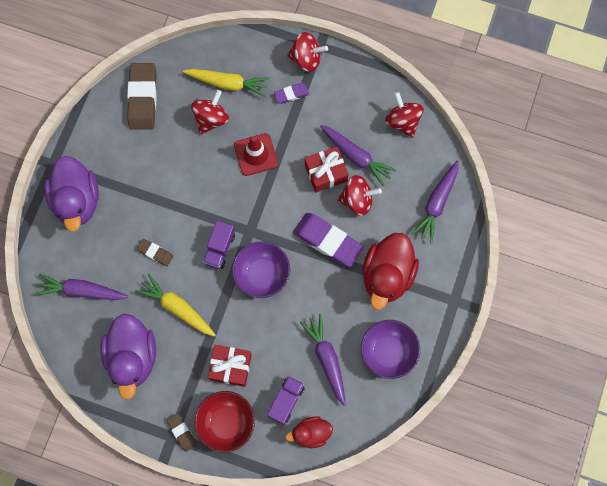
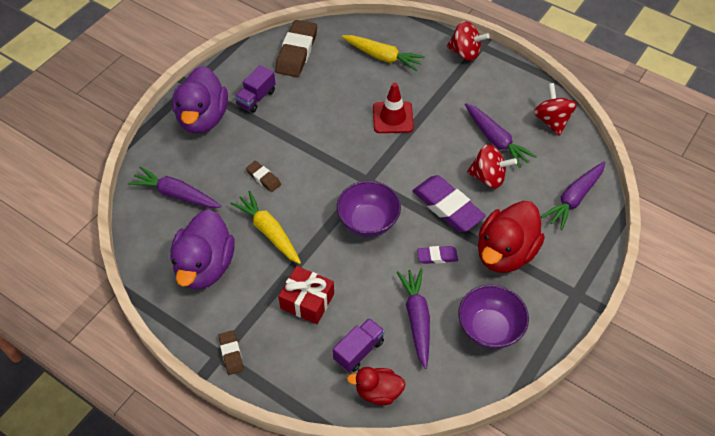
camera: 15 degrees right, 20 degrees down
red spinning top [191,90,229,135] -> none
red bowl [194,391,255,452] -> none
purple truck [203,220,235,269] -> purple truck moved to [235,65,276,113]
purple eraser [274,83,309,104] -> purple eraser moved to [417,246,458,264]
red gift [305,147,349,193] -> none

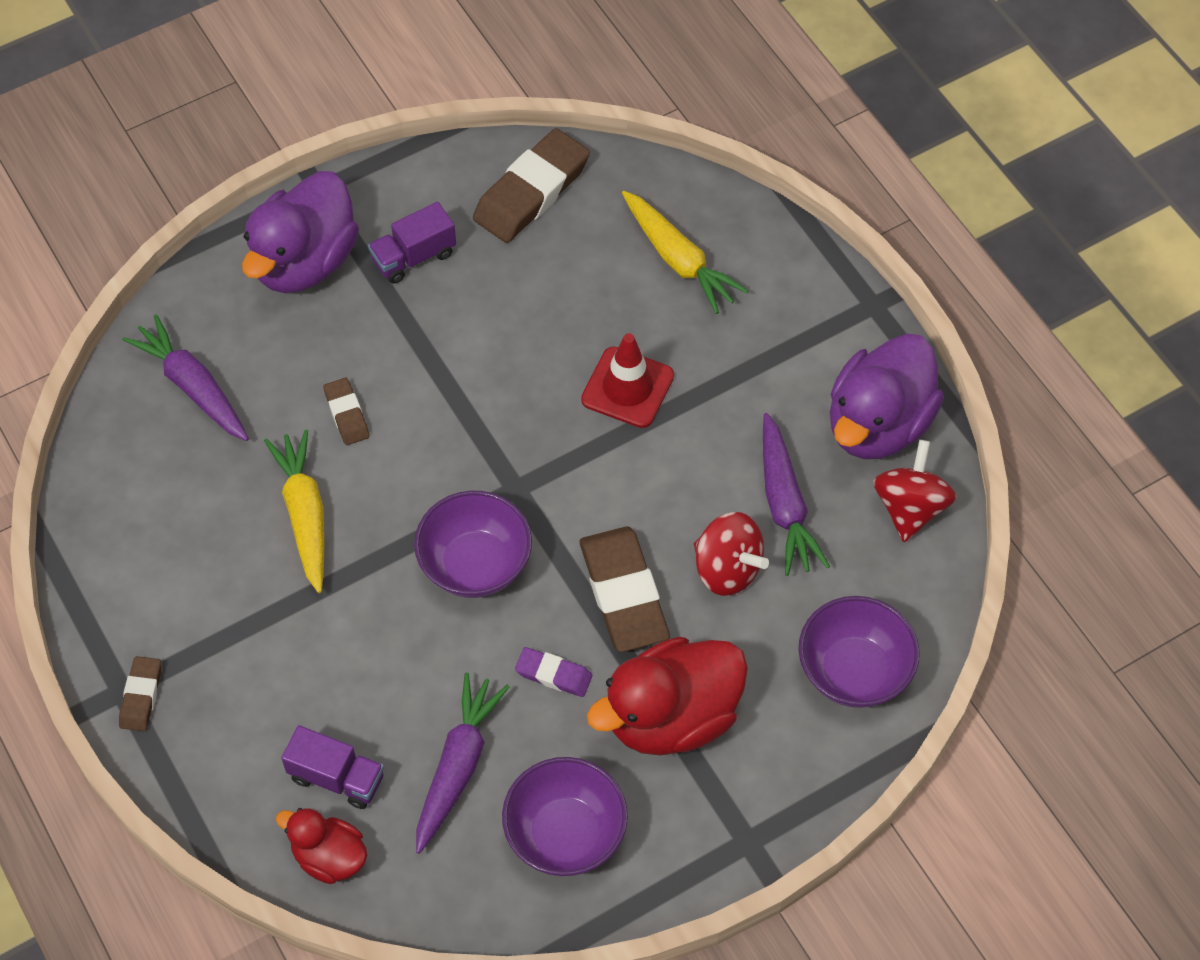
camera: 25 degrees right, 5 degrees up
purple duck [170,209,235,290] -> purple duck moved to [830,334,944,459]
red gift [278,266,334,324] -> none
purple truck [333,318,385,372] -> purple truck turned 45 degrees clockwise [281,725,384,809]
purple eraser [412,175,486,232] -> brown eraser [580,527,670,652]
red spinning top [447,21,490,61] -> none
purple carrot [541,162,605,230] -> purple bowl [799,596,920,708]

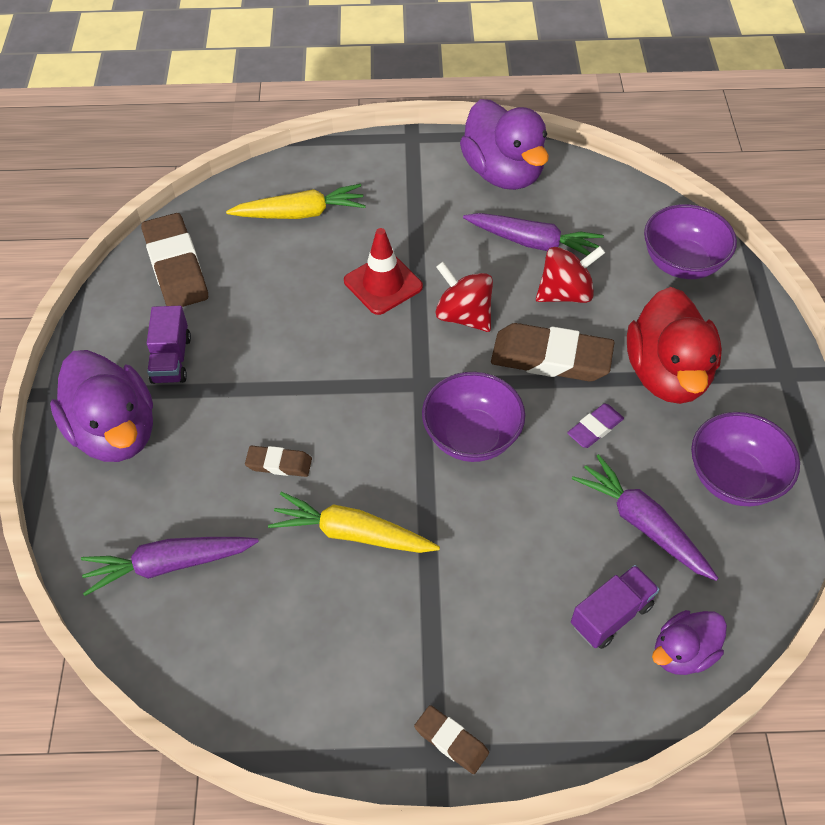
camera: 60 degrees left, 5 degrees down
red duck [276,808,368,884] -> purple duck [652,610,727,675]
red spinning top [873,440,957,542] -> red spinning top moved to [436,262,493,332]

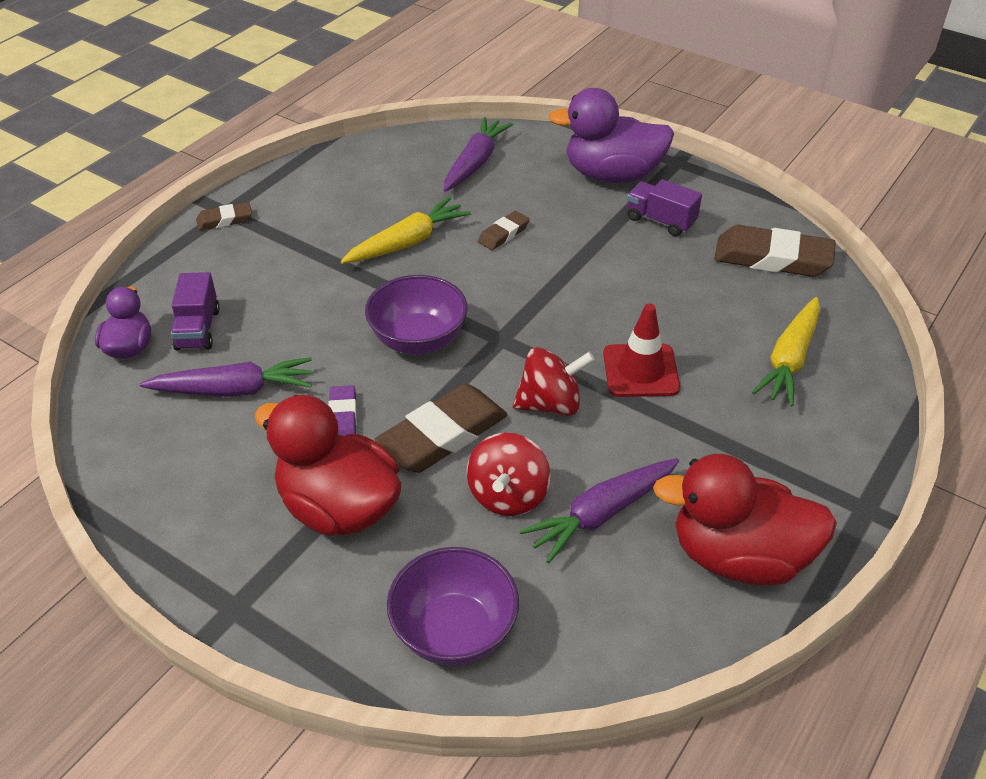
camera: 125 degrees right, 10 degrees down
purple duck [460,99,549,190] -> red duck [653,454,837,586]
purple bowl [691,412,800,506] -> none

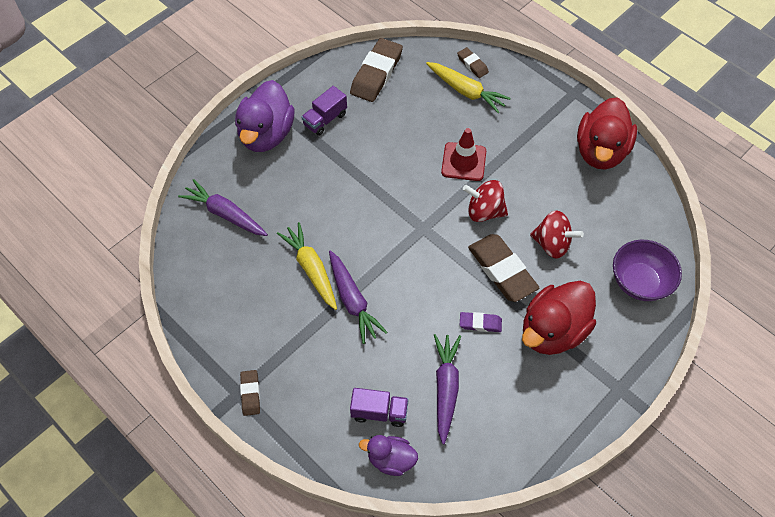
camera: 80 degrees left, 15 degrees up
purple bowl [365,275,467,355] -> none
brown eraser [478,211,530,250] -> brown eraser moved to [457,47,489,78]
red spinning top [513,347,595,416] -> red spinning top turned 75 degrees counterclockwise [463,180,508,222]
purple carrot [520,458,679,563] -> purple carrot moved to [329,251,387,344]

